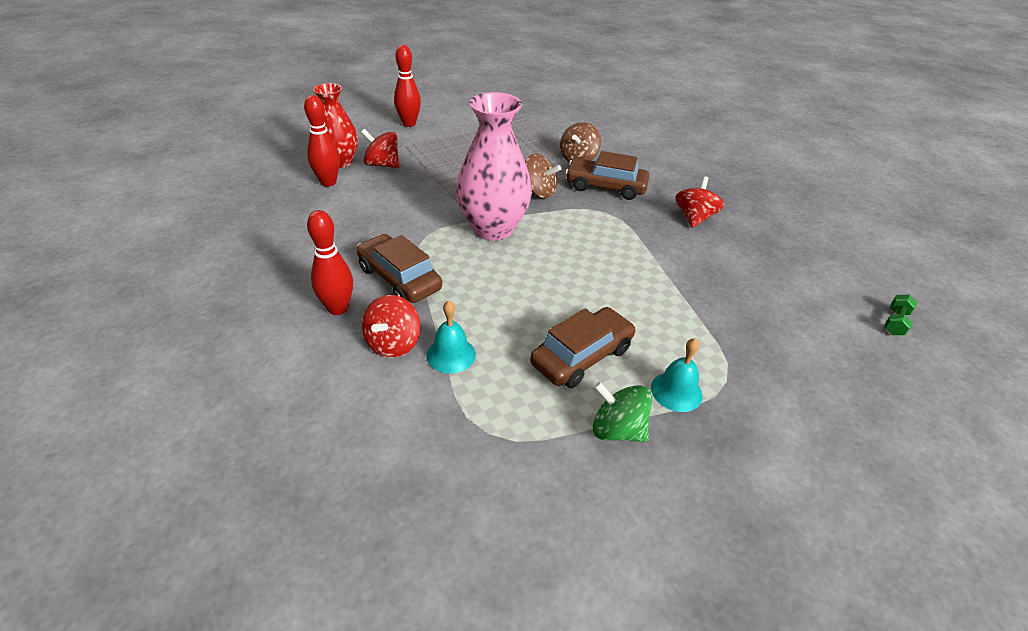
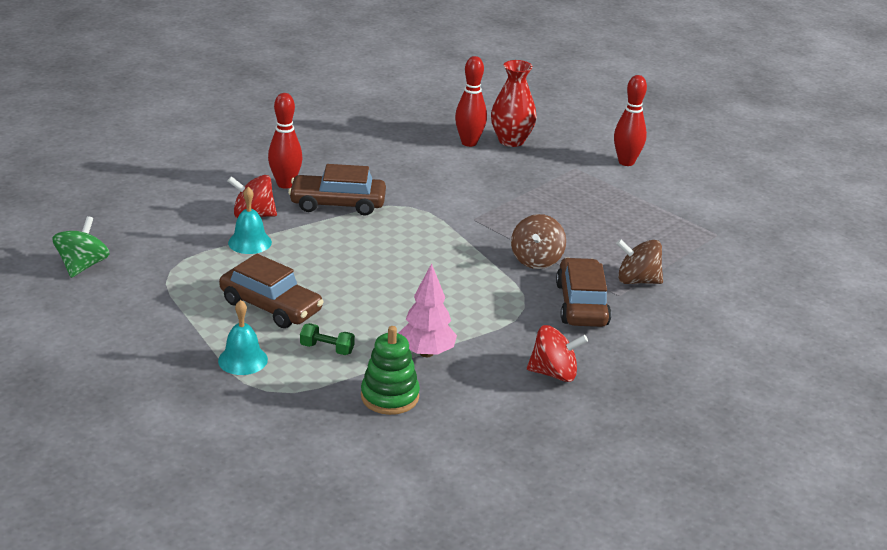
camera: 75 degrees right, 10 degrees down
brown car [356,234,442,303] -> brown car turned 120 degrees counterclockwise [288,164,386,216]
red spinning top [361,129,400,168] -> none
pink vase [456,92,532,241] -> none
green spinning top [593,382,652,442] -> green spinning top moved to [52,216,110,278]
green dumbbell [884,295,917,335] -> green dumbbell moved to [300,323,355,355]
none -> green stacking toy [361,326,420,415]
none -> pink tree [399,263,457,357]

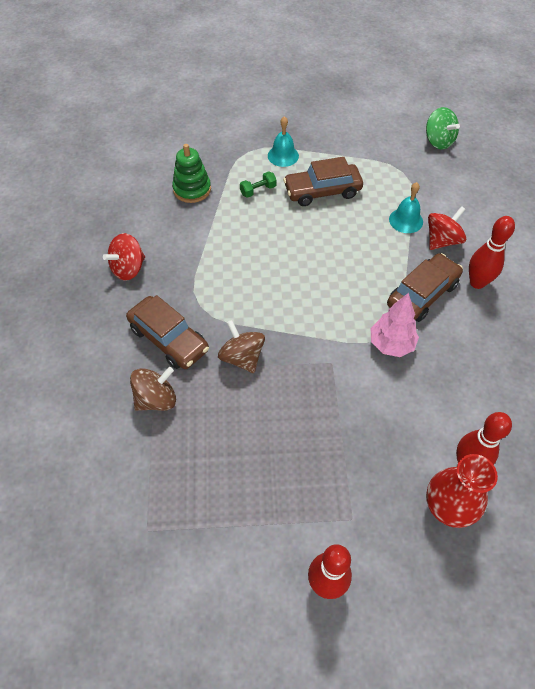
camera: 135 degrees right, 25 degrees up
pink tree [399,263,457,357] -> pink tree moved to [370,293,419,357]

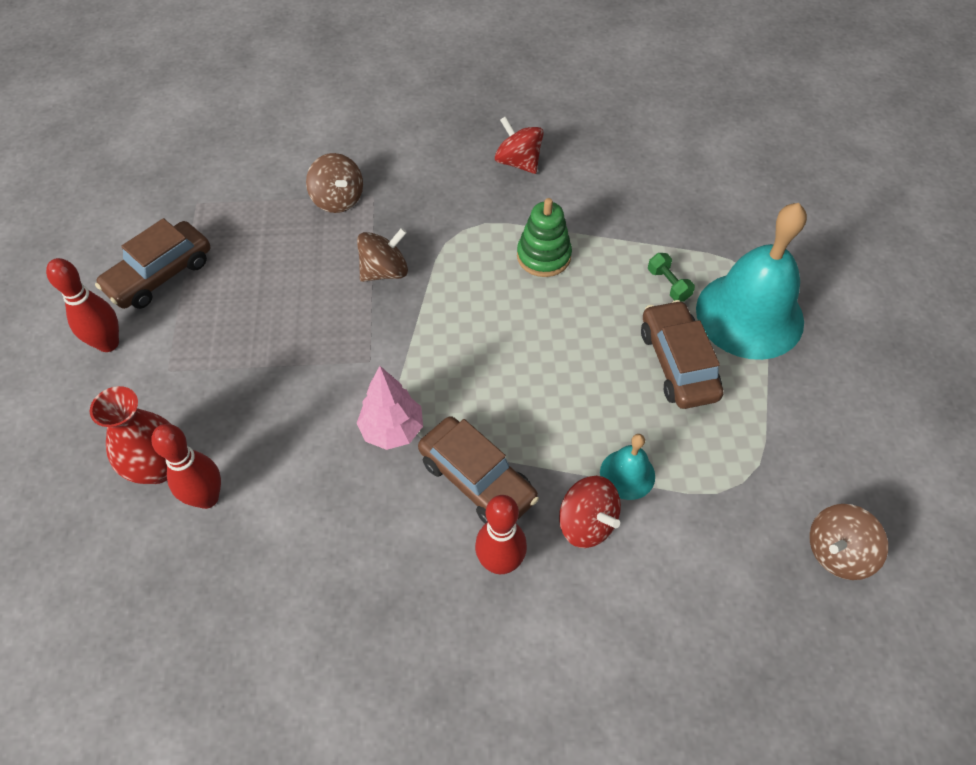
camera: 90 degrees right, 0 degrees up
brown car [126,295,209,369] -> brown car moved to [95,218,210,309]
green stacking toy [172,144,211,203] -> green stacking toy moved to [517,198,572,277]
turquoise bell [268,116,299,167] -> turquoise bell [696,203,807,360], size x2.17
green spinning top [426,107,460,149] -> brown spinning top [810,504,888,580]

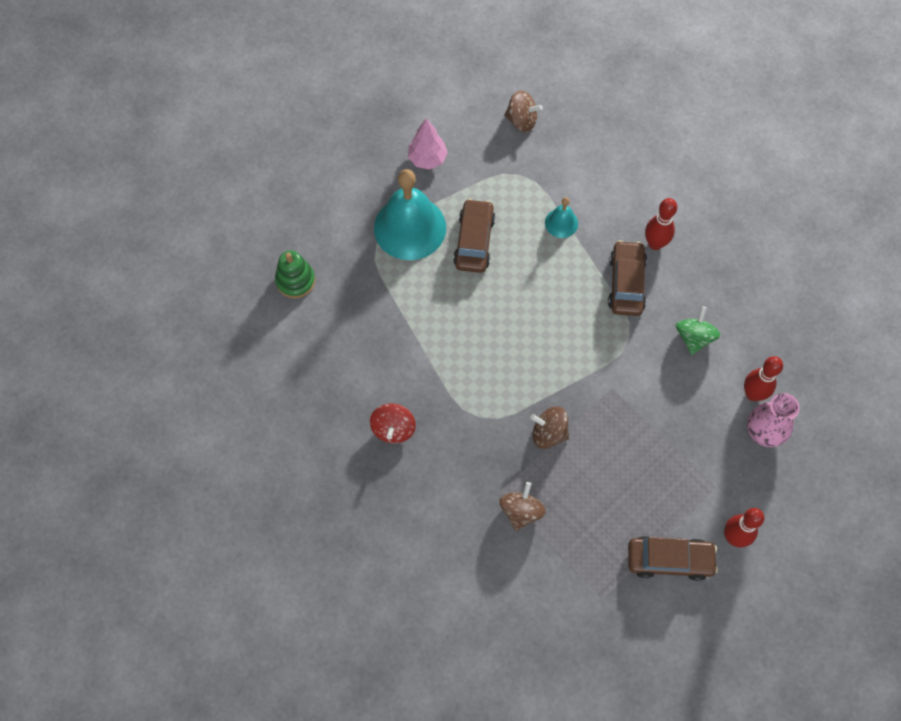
camera: 130 degrees left, 10 degrees up
red vase [90,386,171,484] -> pink vase [747,393,800,447]
pink tree [357,366,423,450] -> pink tree moved to [408,118,448,170]
green stacking toy [517,198,572,277] -> green stacking toy moved to [275,250,315,298]
red spinning top [559,476,621,548] -> none
brown car [641,300,723,409] -> brown car turned 150 degrees clockwise [453,199,496,273]
green dumbbell [648,253,695,302] -> none
none -> green spinning top [676,306,720,355]

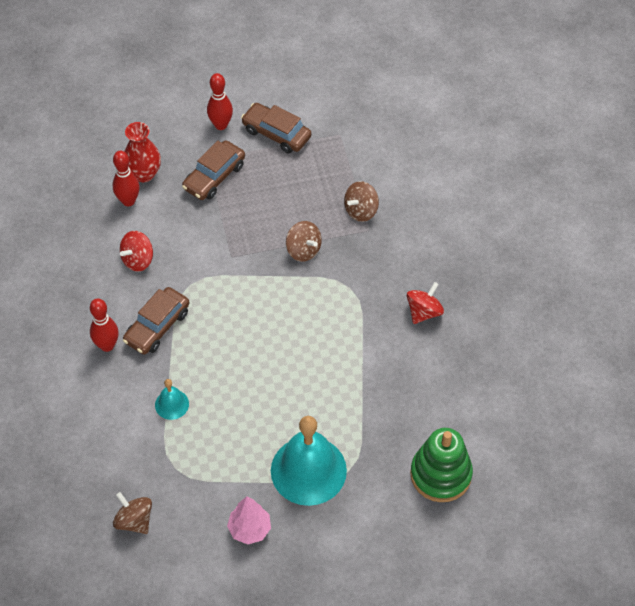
camera: 150 degrees left, 10 degrees down
green stacking toy [275,250,315,298] -> green stacking toy [410,428,473,502], size x1.51
brown car [453,199,496,273] -> brown car moved to [182,140,245,200]
green spinning top [676,306,720,355] -> red spinning top [120,231,153,272]
pink vase [747,393,800,447] -> red vase [124,122,161,182]

